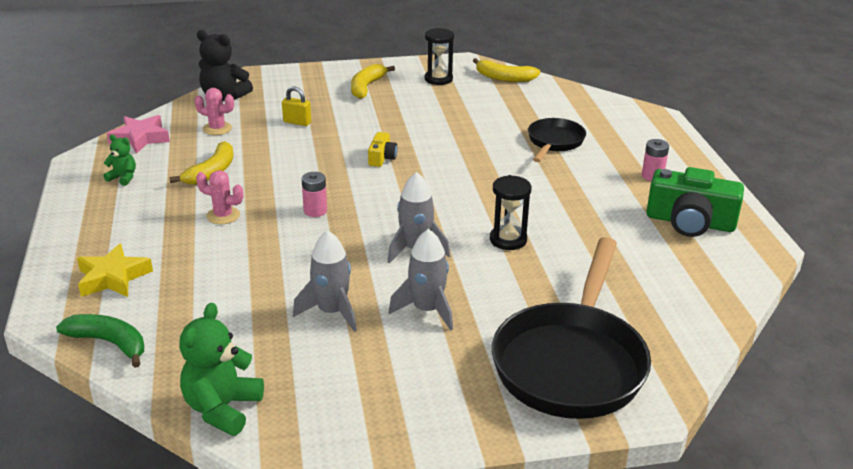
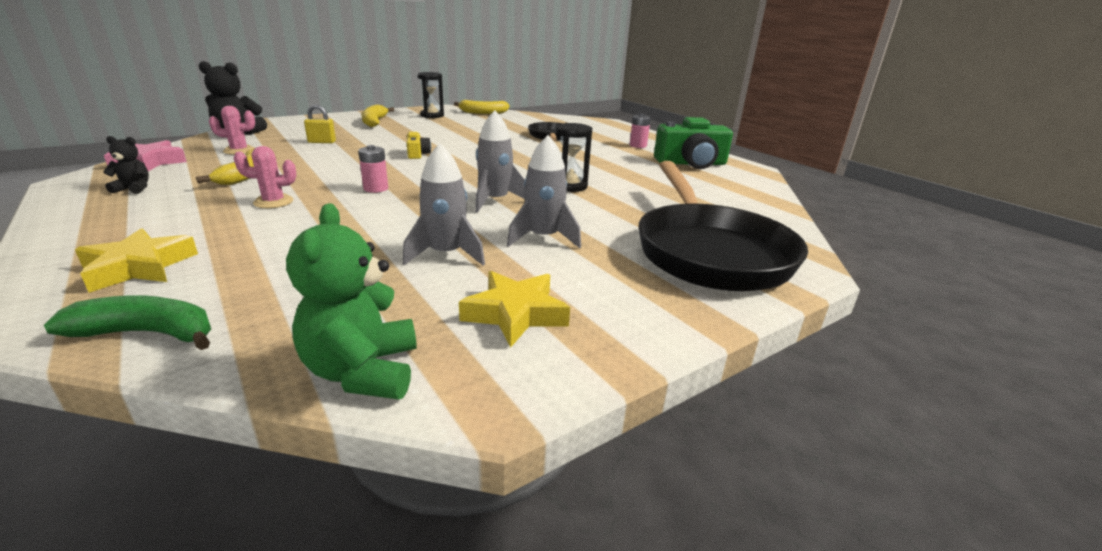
camera: 25 degrees left, 5 degrees down
green teddy bear [103,135,136,186] -> black teddy bear [103,136,149,194]
none -> yellow star [459,271,570,348]

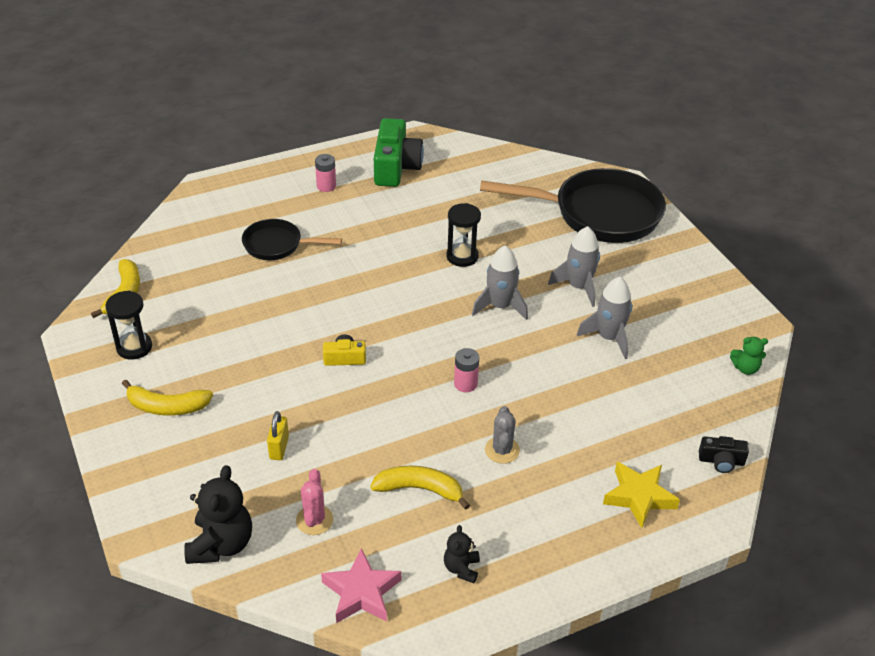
camera: 80 degrees left, 15 degrees up
green banana [44,295,211,350] -> black camera [699,436,749,473]
pink cactus [234,146,296,208] -> grey cactus [485,406,520,464]
green teddy bear [286,203,417,399] -> green teddy bear [730,337,768,375], size x0.55
yellow star [459,271,570,348] -> none

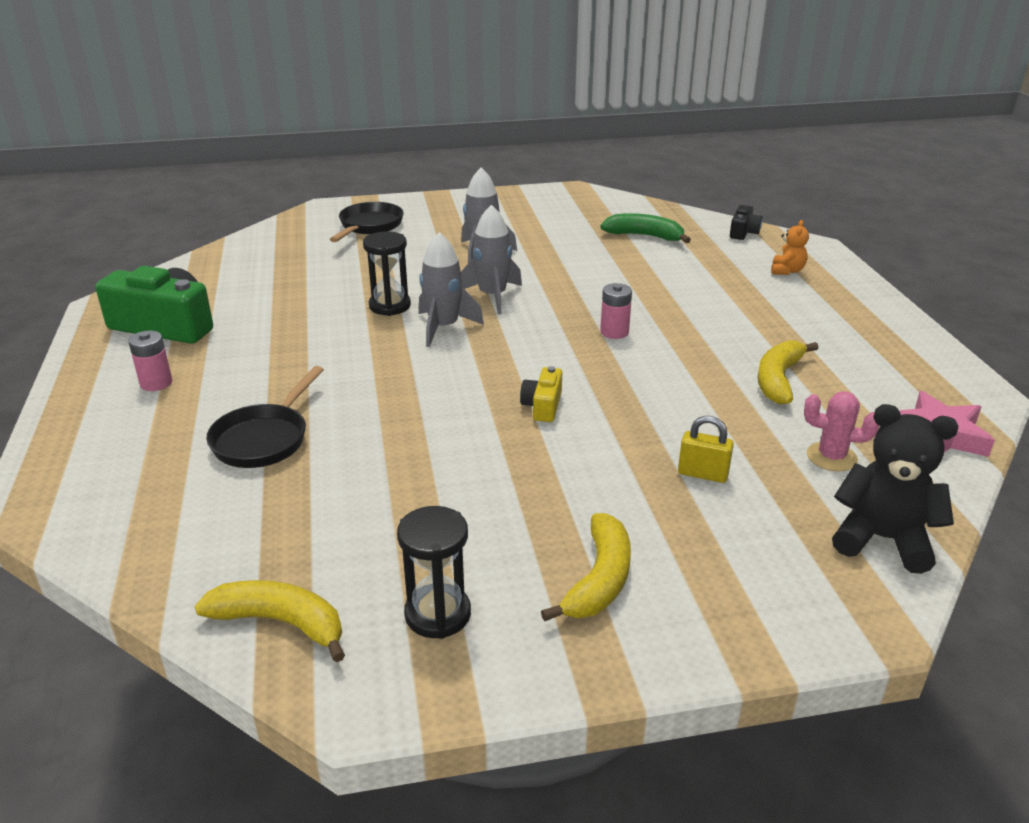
camera: 75 degrees left, 10 degrees down
black teddy bear [444,525,480,583] -> none
black pan [480,168,666,243] -> black pan [330,202,404,242], size x0.52
grey cactus [485,406,520,464] -> none
grey rocket [577,277,632,359] -> grey rocket moved to [419,232,484,347]
yellow star [603,462,680,528] -> orange teddy bear [771,220,809,275]
green teddy bear [730,337,768,375] -> none
none -> green banana [601,213,691,243]

